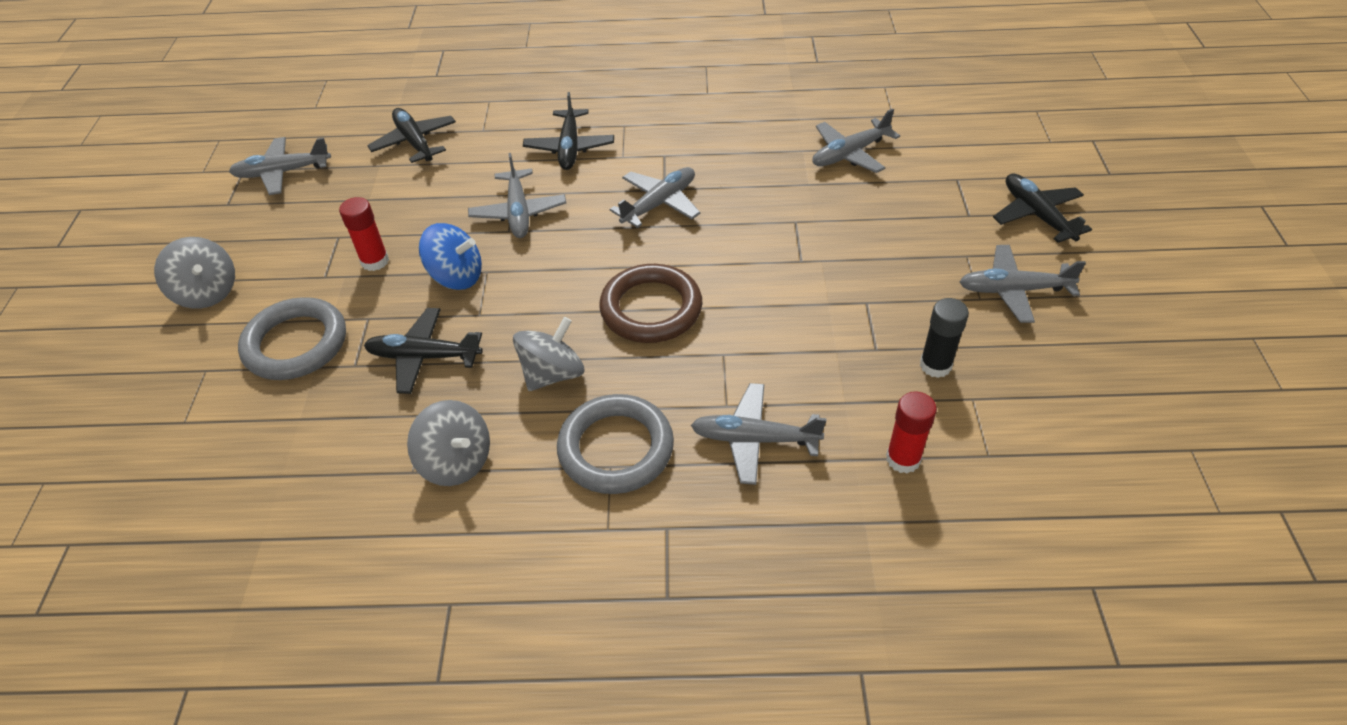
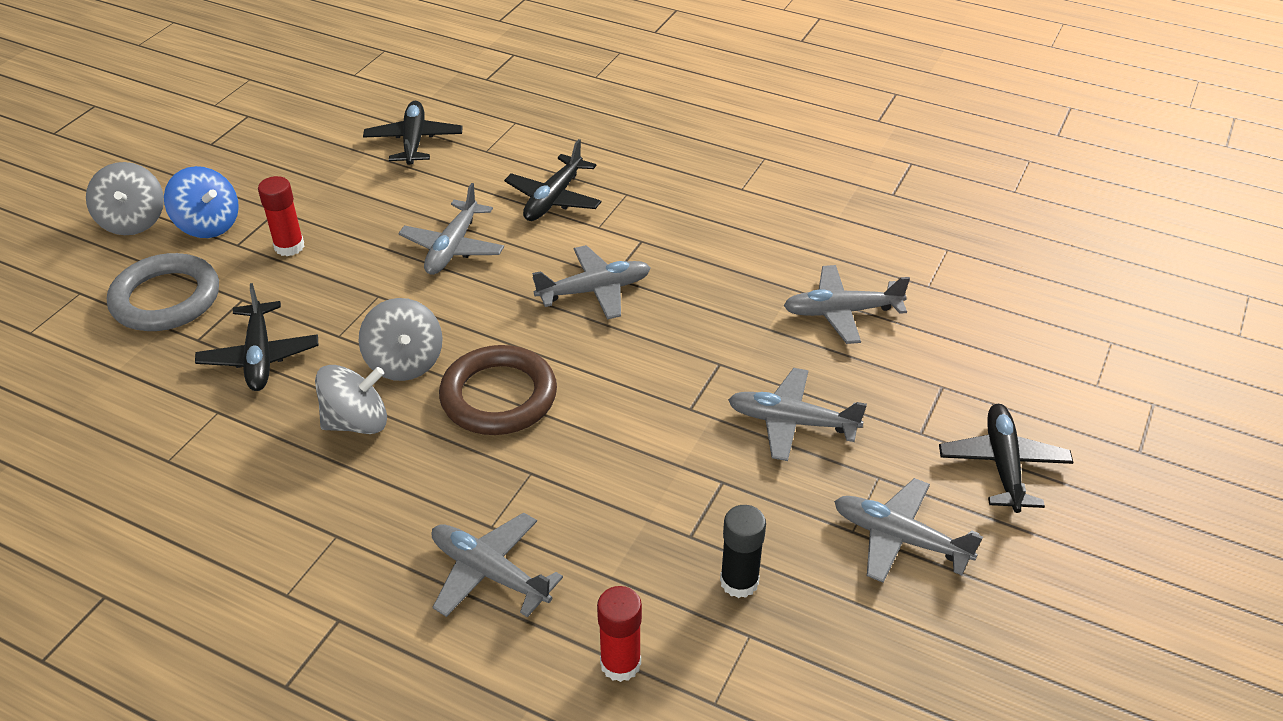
camera: 25 degrees right, 5 degrees down
grey plane [229,137,331,195] -> grey plane moved to [728,368,867,461]
black plane [364,308,483,394] -> black plane turned 135 degrees counterclockwise [195,283,319,391]
grey spinning top [407,400,490,486] -> grey spinning top moved to [359,298,443,381]
blue spinning top [419,223,482,290] -> blue spinning top moved to [164,166,239,238]
grey ring [557,394,674,494] -> none

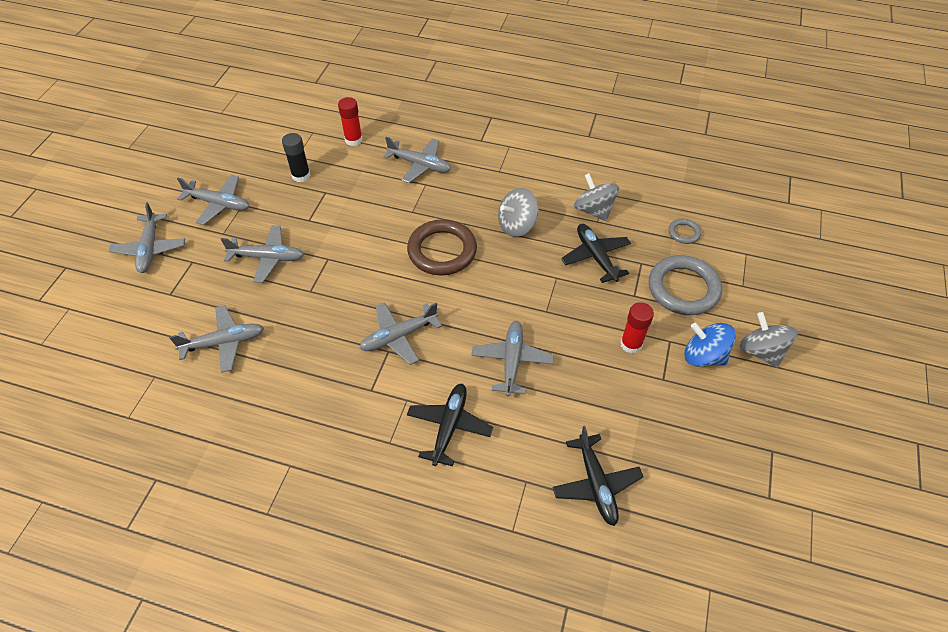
camera: 170 degrees right, 10 degrees up
grey spinning top [359,298,443,381] -> grey spinning top moved to [574,173,619,221]
black plane [939,404,1074,513] -> grey plane [109,202,185,273]
none -> grey ring [669,219,701,244]

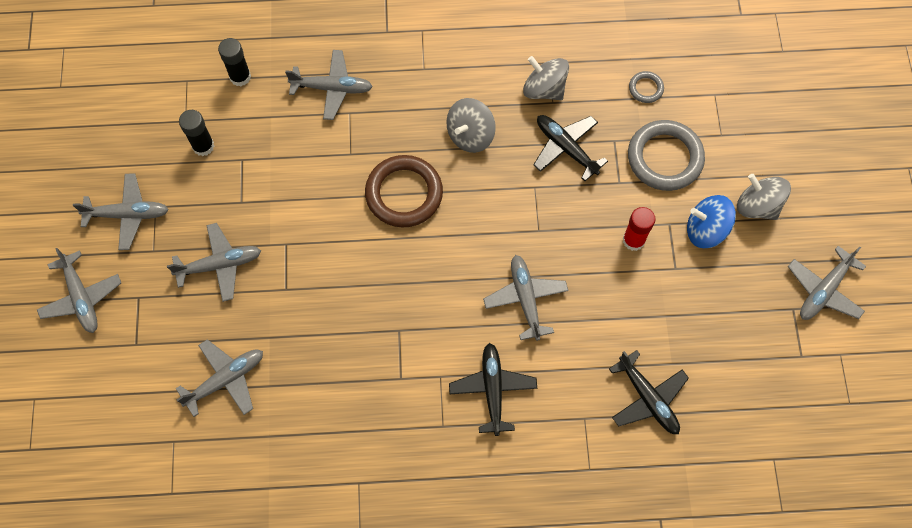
camera: 20 degrees left, 15 degrees up
red glue stick [338,97,363,146] -> black glue stick [218,38,251,86]
grey plane [359,302,442,365] -> grey plane moved to [788,246,866,320]

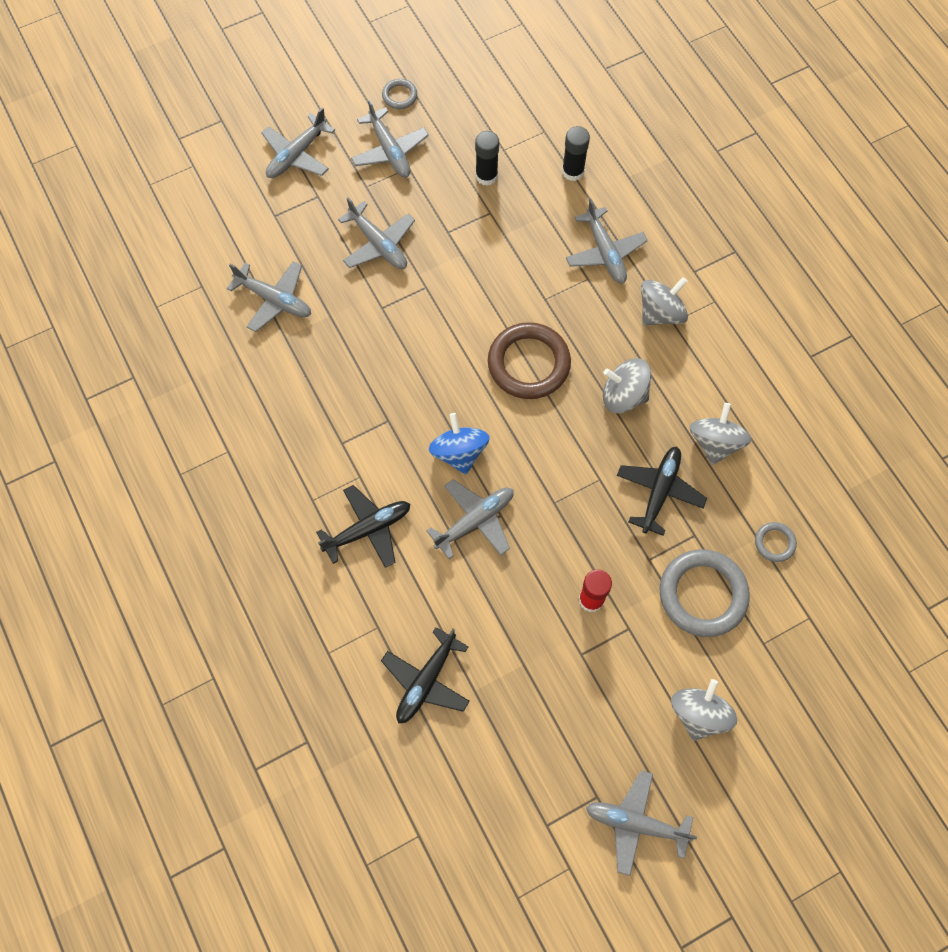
camera: 65 degrees right, 0 degrees up
blue spinning top [687,195,736,248] -> blue spinning top moved to [429,413,490,475]
none -> grey ring [382,79,417,109]
none -> grey spinning top [641,277,688,326]

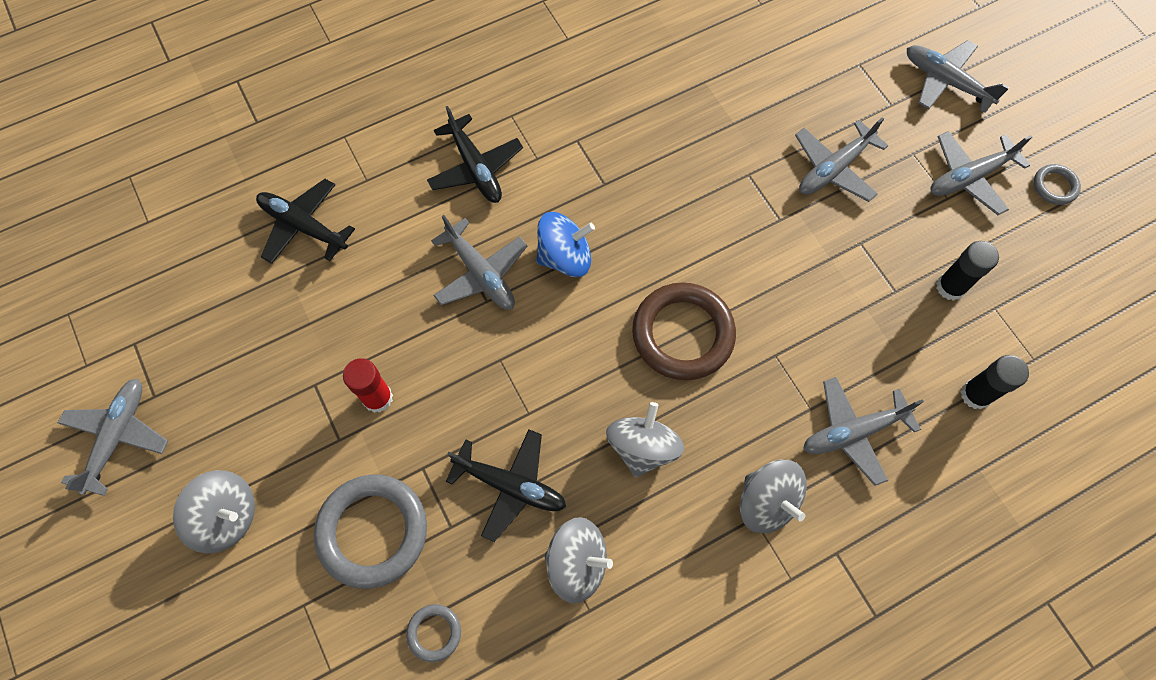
camera: 90 degrees right, 0 degrees up
grey plane [227,261,311,332] -> none

